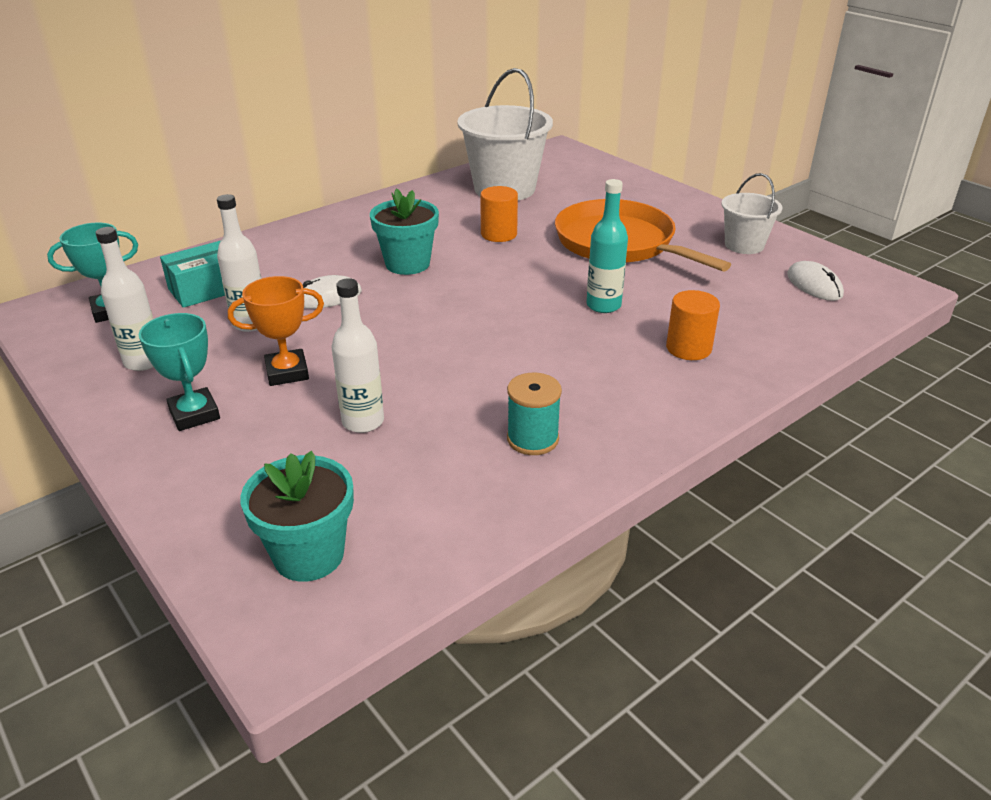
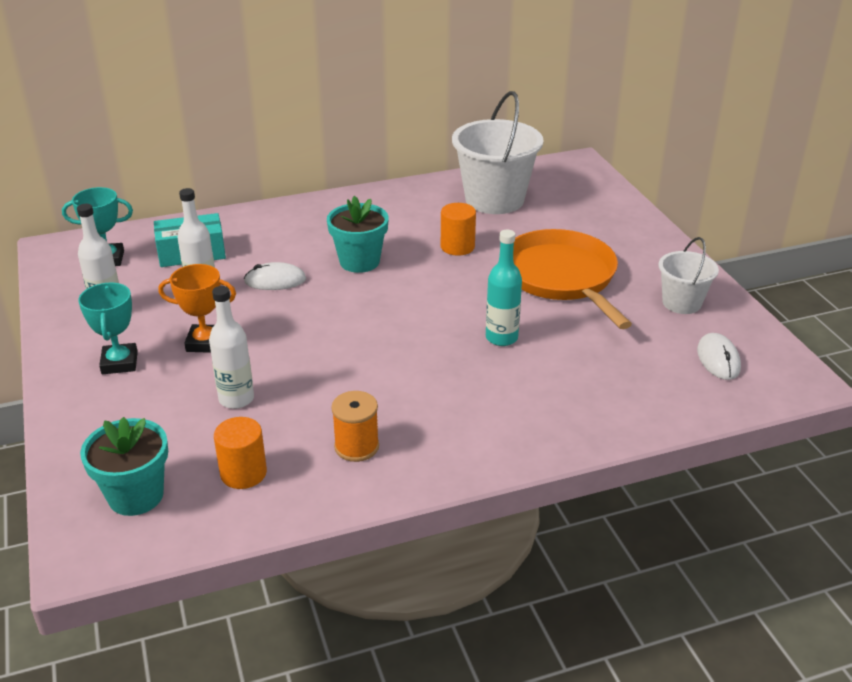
camera: 20 degrees right, 0 degrees up
turquoise spool [507,373,562,455] -> orange spool [331,391,379,462]
orange cylinder [666,290,720,360] -> orange cylinder moved to [214,417,267,489]

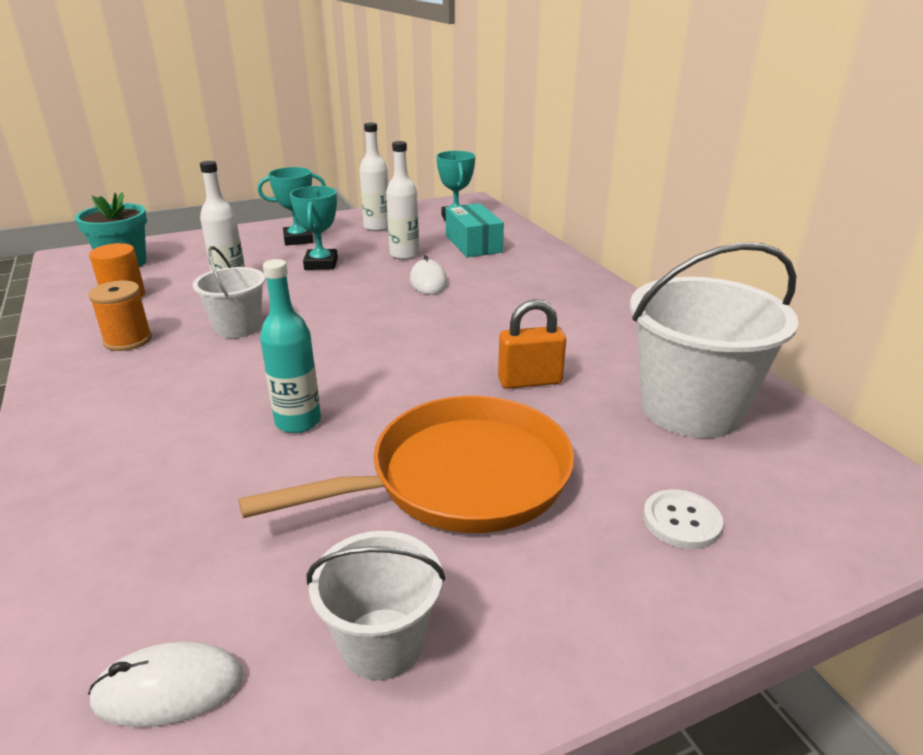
camera: 85 degrees right, 5 degrees down
orange trophy [158,264,236,353] -> turquoise trophy [290,186,338,270]
turquoise flower pot [327,196,389,273] -> none
orange cylinder [441,203,476,256] -> orange padlock [498,299,566,389]
none -> white bucket [193,246,266,338]
none -> white button [643,489,723,549]

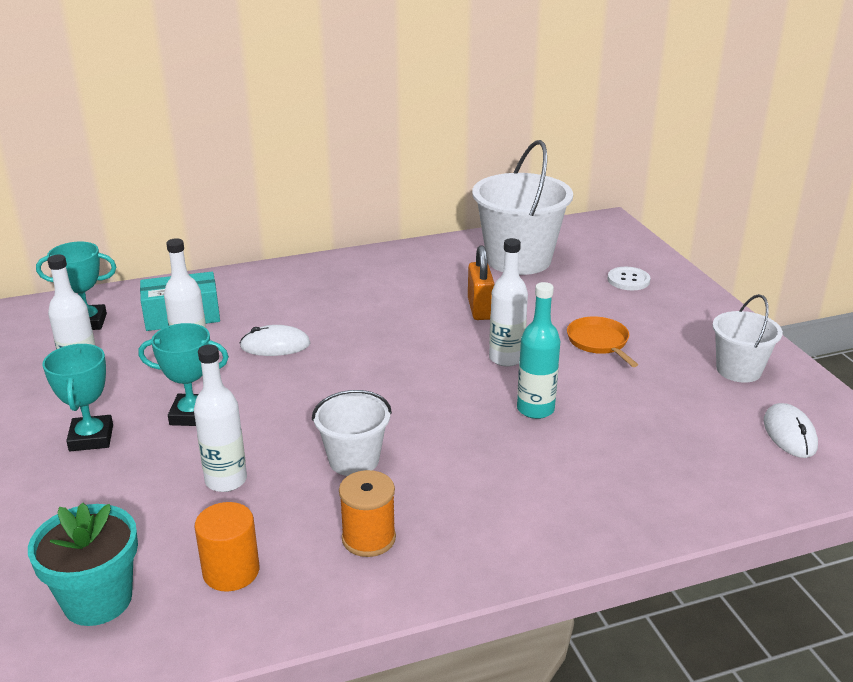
camera: 85 degrees left, 0 degrees up
orange pan [238,396,574,533] -> orange pan [567,316,638,367], size x0.47
none -> white bottle [489,238,528,367]

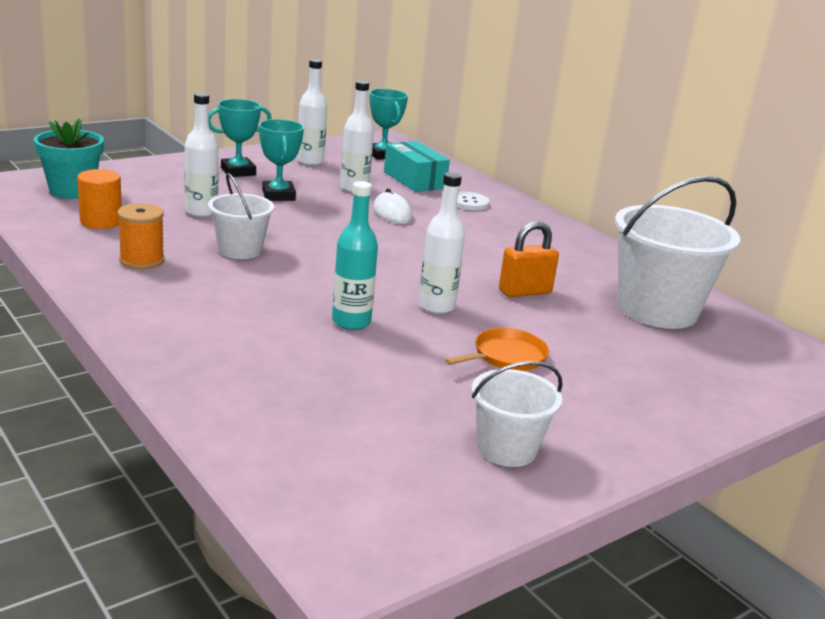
camera: 70 degrees right, 5 degrees down
white button [607,267,650,290] -> white button moved to [457,192,490,210]
white mouse [764,403,818,458] -> none

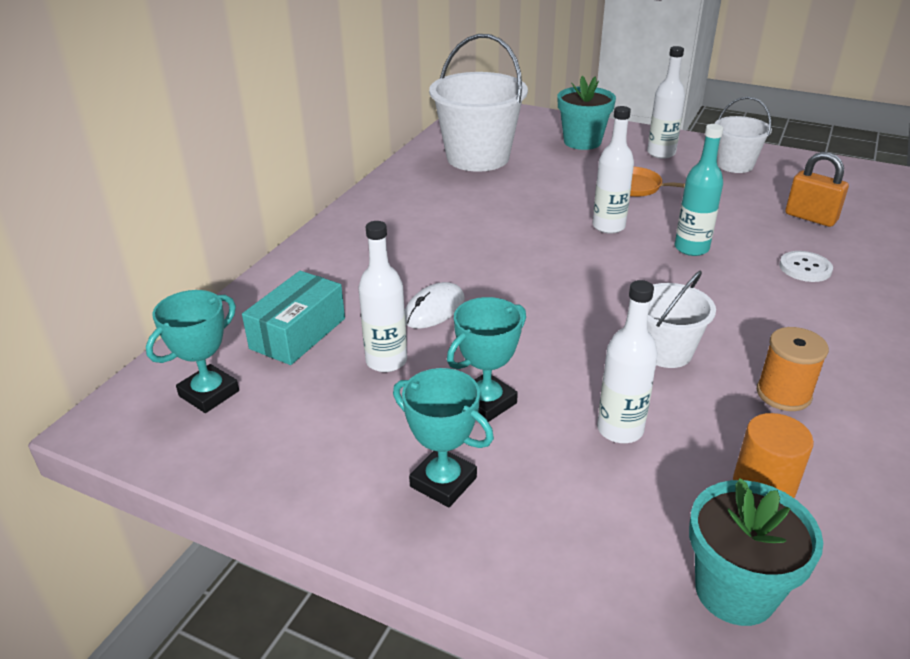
camera: 115 degrees left, 10 degrees up
white bottle [297,59,327,166] -> white bottle moved to [647,46,685,159]
white button [457,192,490,210] -> white button moved to [779,251,833,282]
orange padlock [499,221,559,297] -> orange padlock moved to [785,152,849,227]
none -> turquoise flower pot [558,76,616,150]

